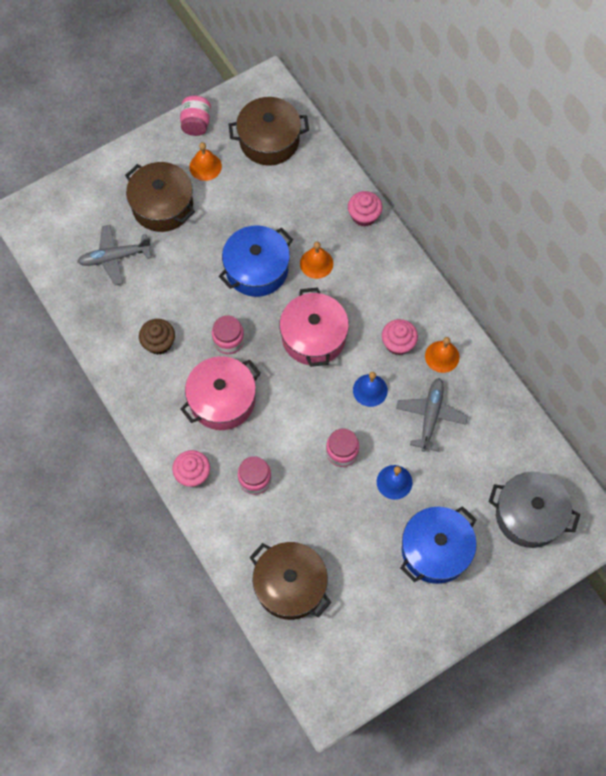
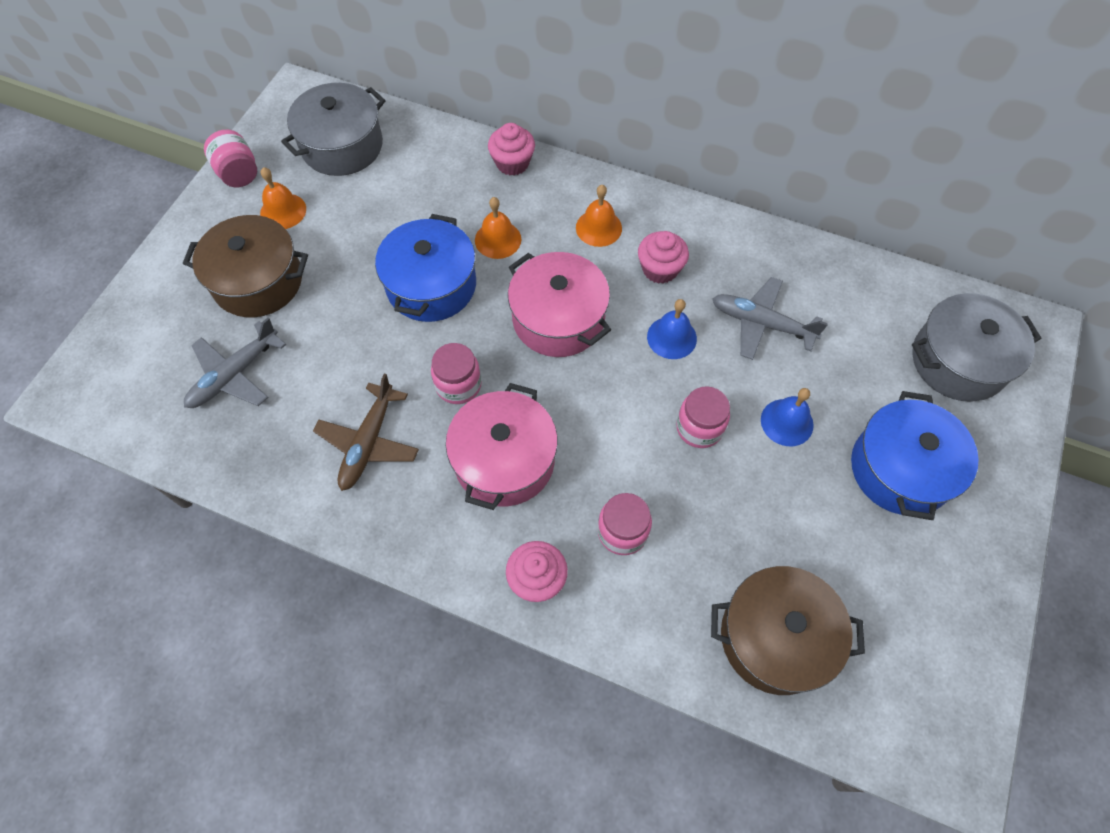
camera: 35 degrees left, 5 degrees down
brown cupcake [139,319,175,355] -> brown plane [313,373,419,491]
brown pot [229,97,309,166] -> grey pot [281,83,385,176]
grey plane [396,378,468,452] -> grey plane turned 45 degrees counterclockwise [712,277,828,360]
orange bell [425,337,460,373] -> orange bell moved to [576,185,622,247]

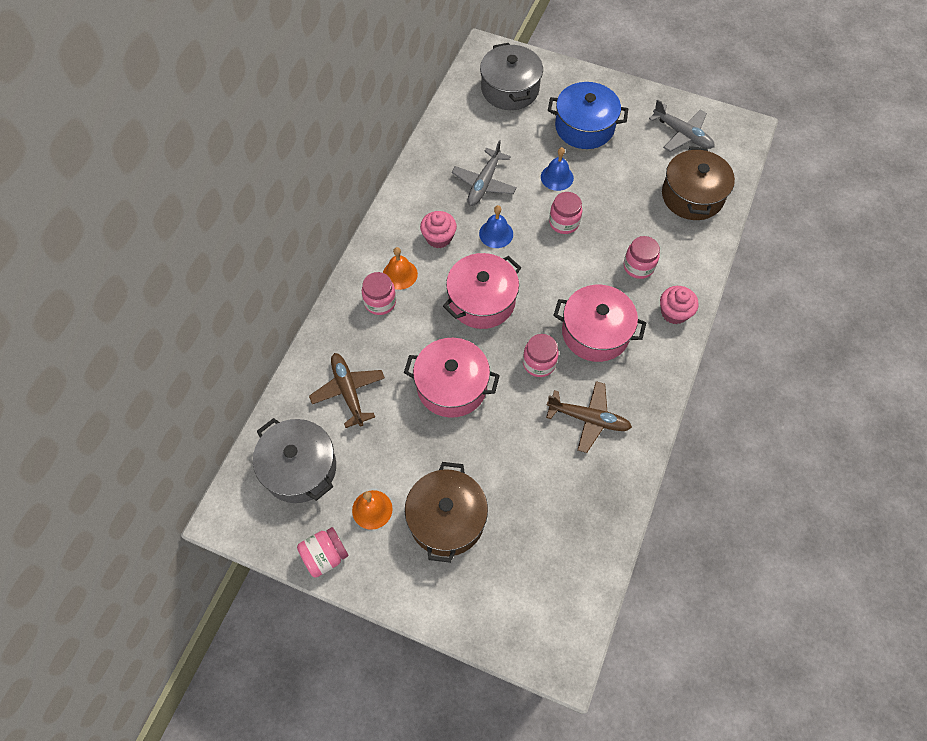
camera: 90 degrees left, 0 degrees up
grey plane [184,318,286,408] -> grey plane moved to [649,99,715,152]
blue pot [375,214,476,322] -> pink pot [404,338,500,418]
orange bell [475,197,521,259] -> none
pink cupcake [488,123,535,176] -> none
none -> brown plane [309,353,385,428]
none -> pink jar [362,272,396,315]

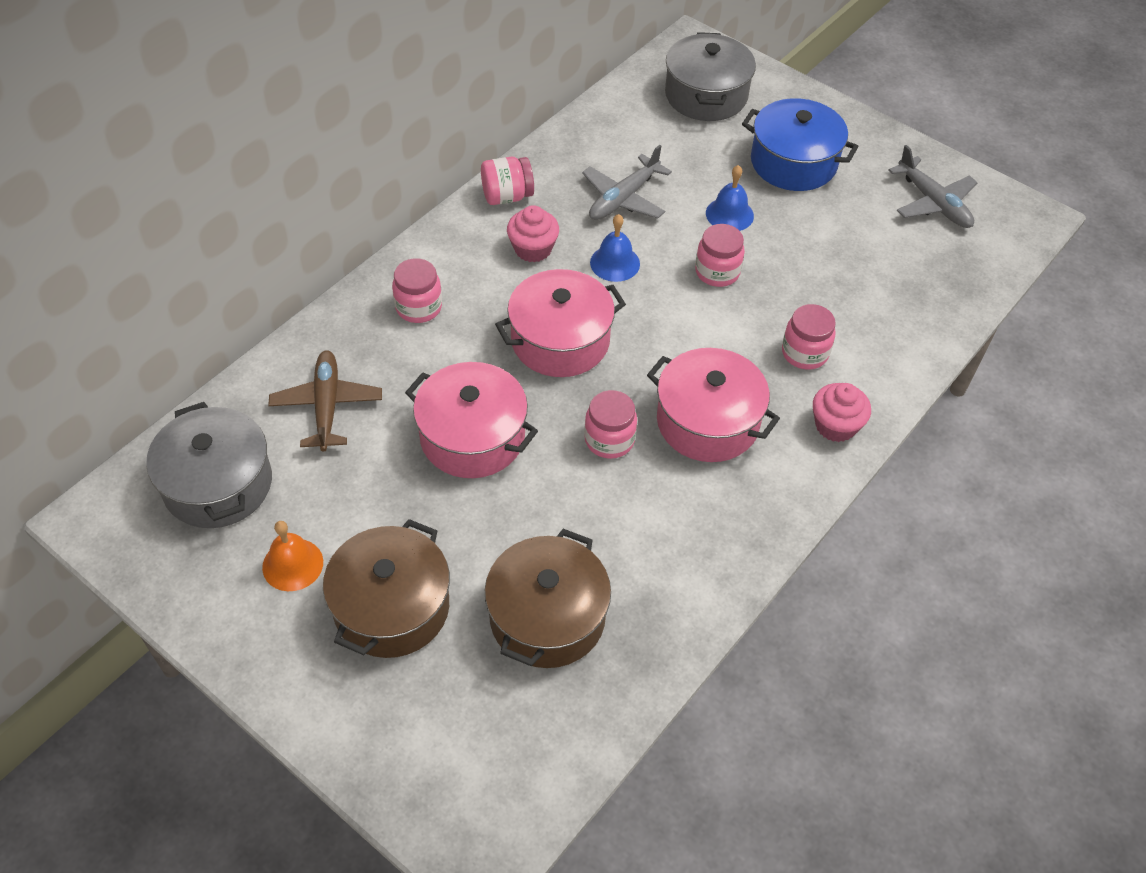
camera: 15 degrees right, 10 degrees down
pink jar [297,527,348,578] -> pink jar moved to [481,157,534,205]
orange bell [383,247,418,290] -> none
brown plane [546,381,632,453] -> none
brown pot [662,146,735,220] -> brown pot moved to [485,529,611,668]

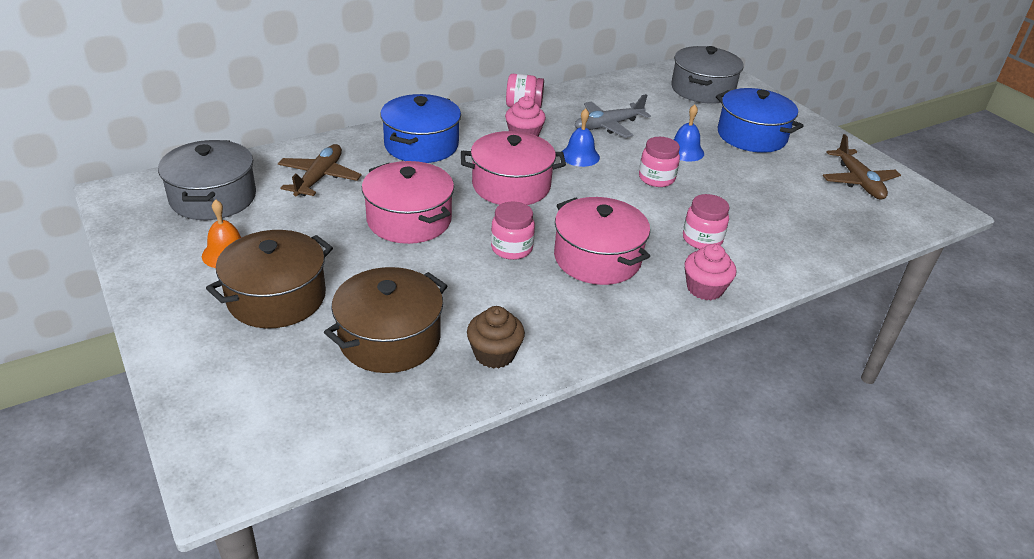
camera: 20 degrees right, 15 degrees down
pink jar [392,258,442,323] -> blue pot [380,94,461,163]
grey plane [888,145,978,228] -> brown plane [823,134,901,200]
none -> brown cupcake [467,306,525,369]

